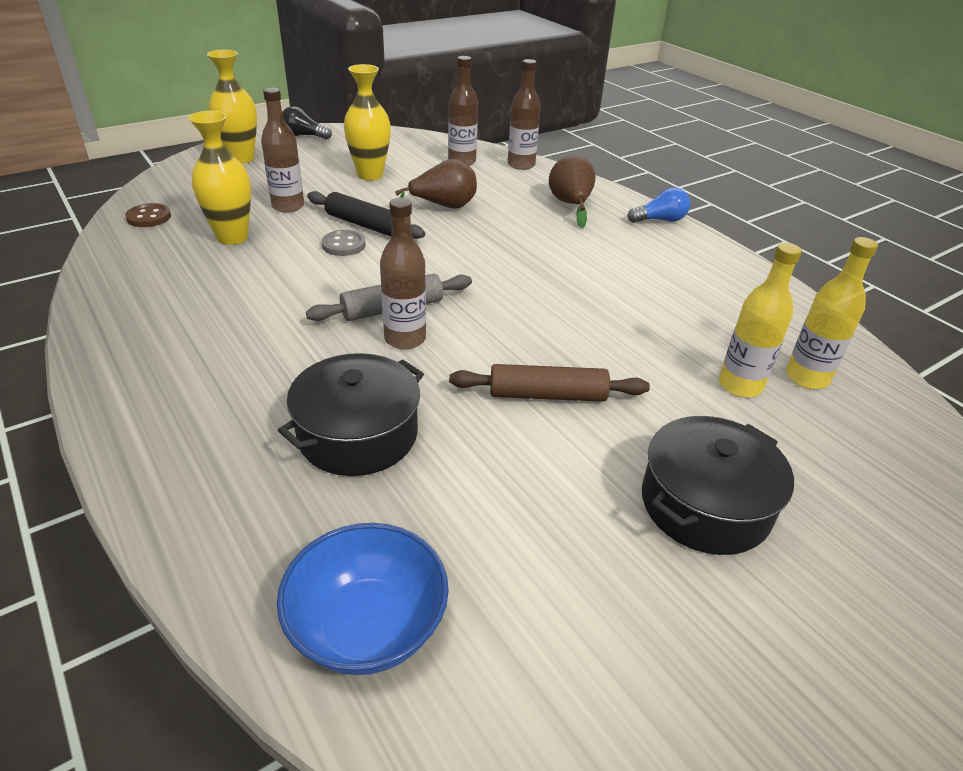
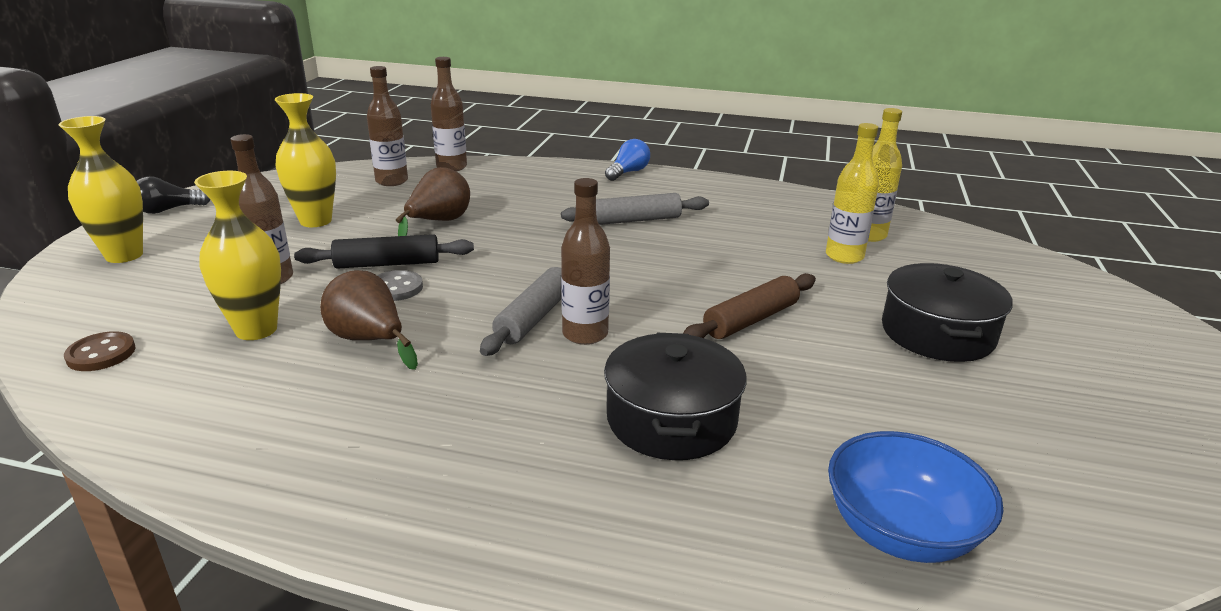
camera: 40 degrees left, 10 degrees down
brown pear [549,156,596,228] -> brown pear moved to [320,270,418,370]
none -> grey rolling pin [561,193,709,225]

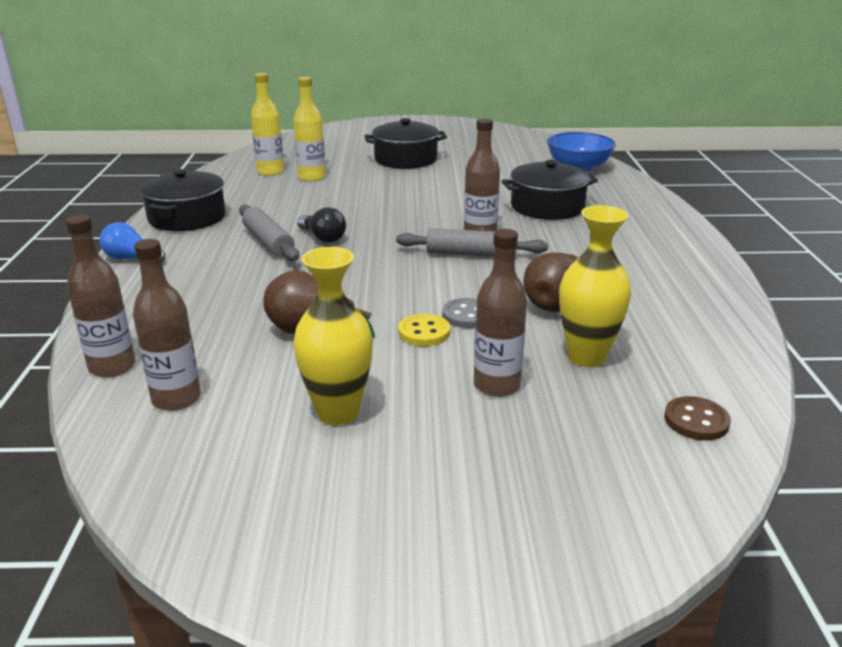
camera: 105 degrees left, 0 degrees up
yellow vase [59,116,143,263] -> none
black light bulb [136,176,210,214] -> black light bulb moved to [297,207,346,243]
black rolling pin [294,234,474,269] -> yellow button [398,314,450,346]
brown rolling pin [683,273,816,339] -> none
none -> black pot [140,169,226,231]

